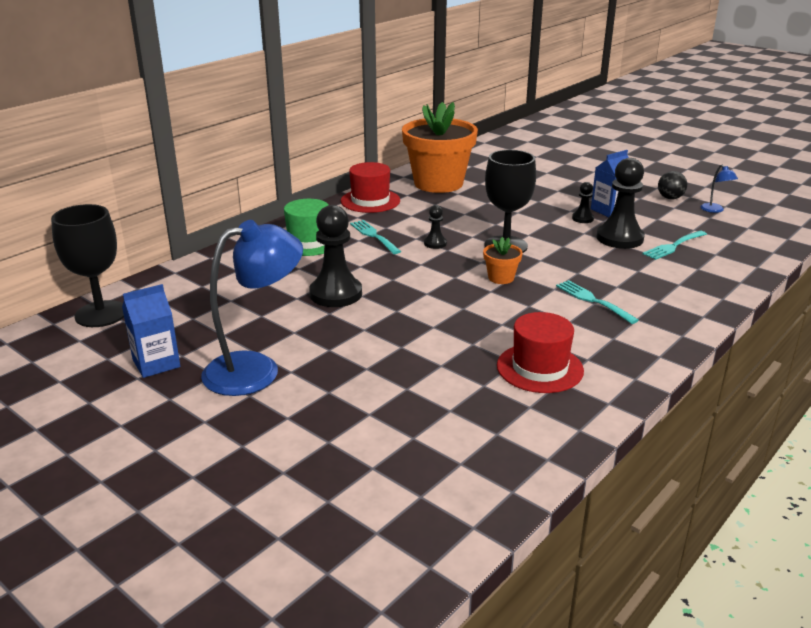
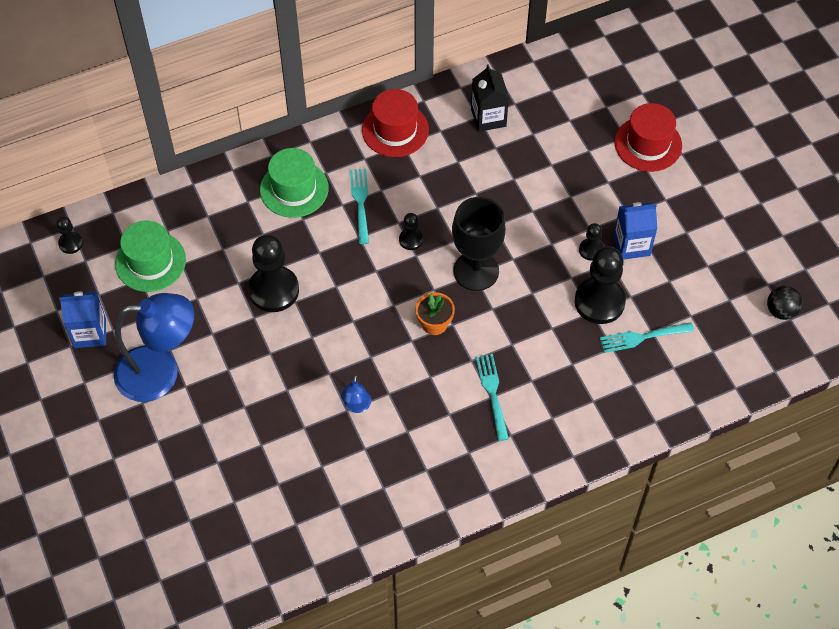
camera: 25 degrees right, 30 degrees up
black goblet [51,204,124,327] -> black pawn [56,217,83,254]
orange flower pot [402,102,478,193] -> black carton [471,64,509,132]
red hat [497,312,584,393] -> red hat moved to [615,103,682,172]
black ball [658,171,687,199] -> black ball moved to [767,286,802,320]
blue lamp [700,165,738,213] -> blue lamp moved to [341,375,371,413]
none -> green hat [115,220,186,292]

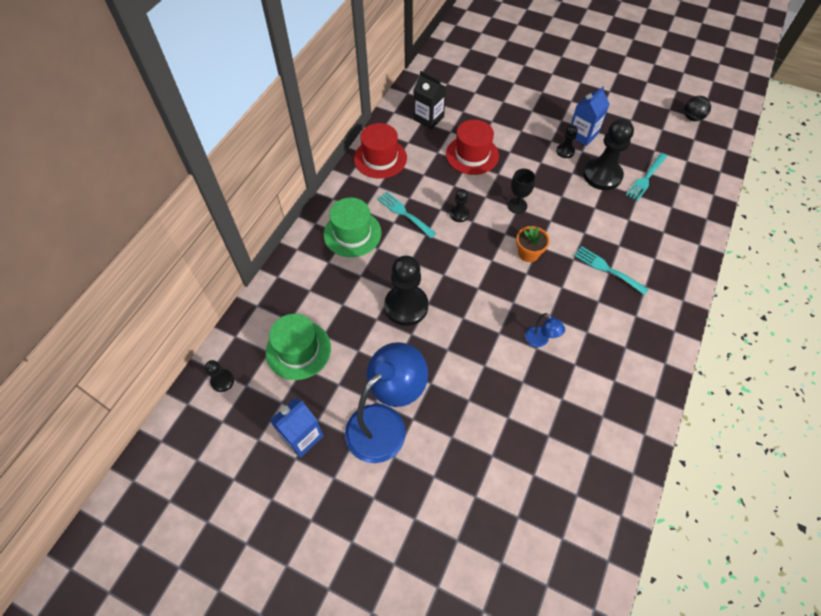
camera: 40 degrees left, 0 degrees up
black goblet [452,197,506,291] -> black goblet [507,169,535,214], size x0.55
red hat [615,103,682,172] -> red hat moved to [446,120,499,175]

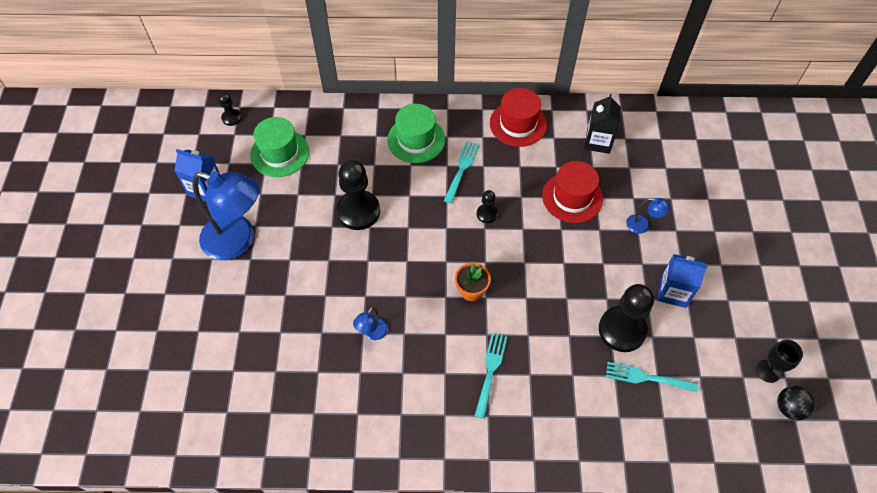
camera: 65 degrees right, 0 degrees up
black goblet [507,169,535,214] -> black goblet moved to [756,339,803,383]
black pawn [556,125,578,158] -> none
none -> blue lamp [626,198,670,234]

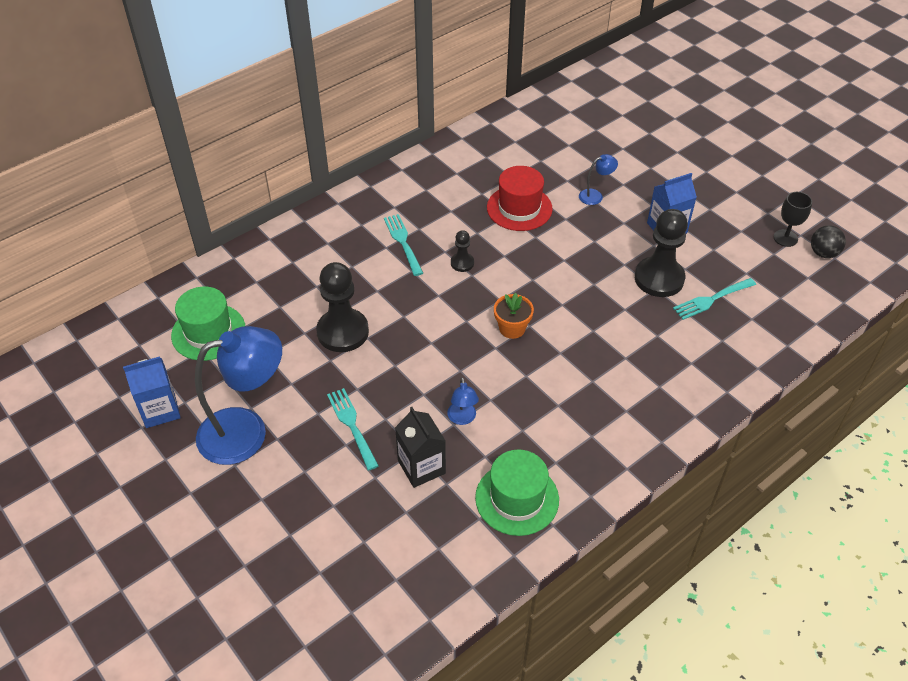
camera: 40 degrees left, 10 degrees down
black pawn [219,92,242,126] -> none
green hat [387,104,445,163] -> green hat moved to [475,449,559,536]
turquoise fork [475,333,507,419] -> turquoise fork moved to [327,388,379,470]
red hat [490,88,547,147] -> none
black carton [584,94,621,154] -> black carton moved to [395,407,446,488]

